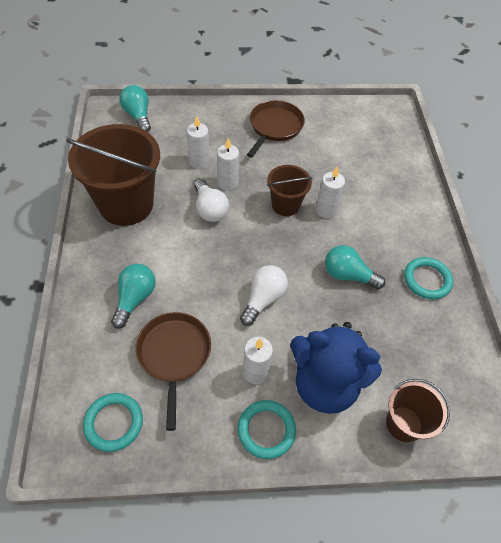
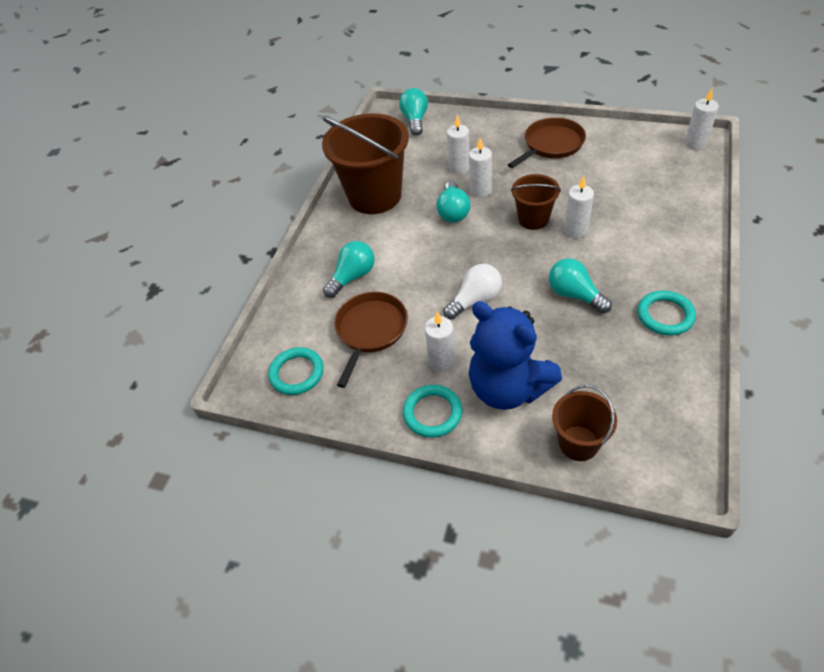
camera: 30 degrees right, 5 degrees down
white light bulb [194,179,229,222] -> turquoise light bulb [436,181,470,222]
none -> white candle [685,88,719,150]

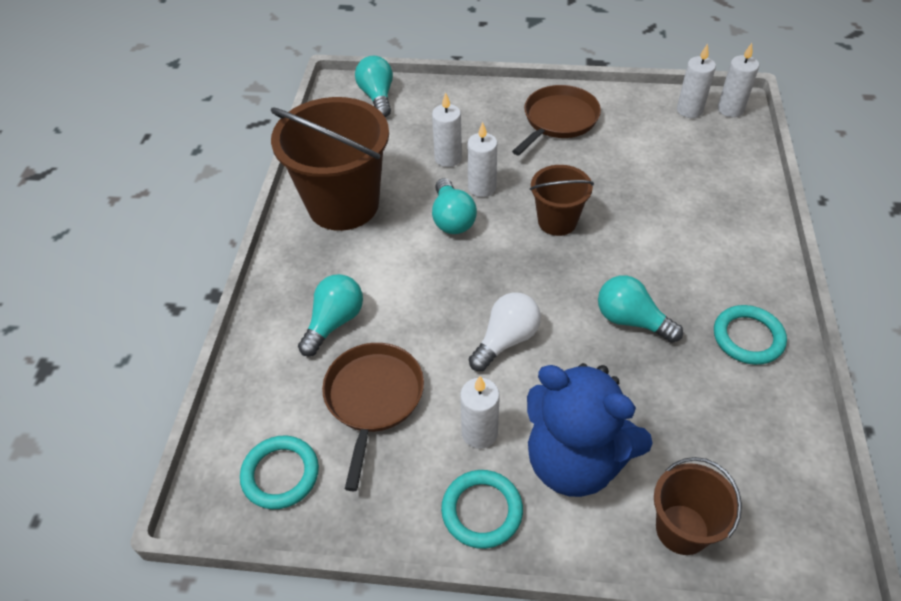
camera: 15 degrees left, 0 degrees up
white candle [564,176,594,238] -> white candle moved to [677,43,716,118]

